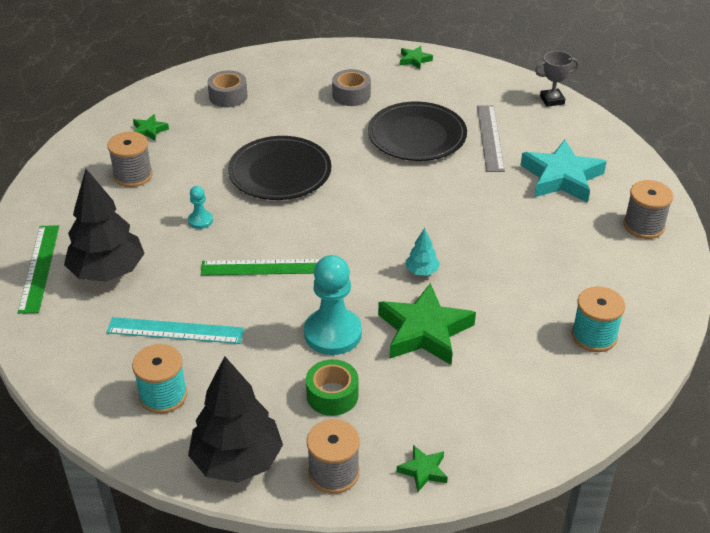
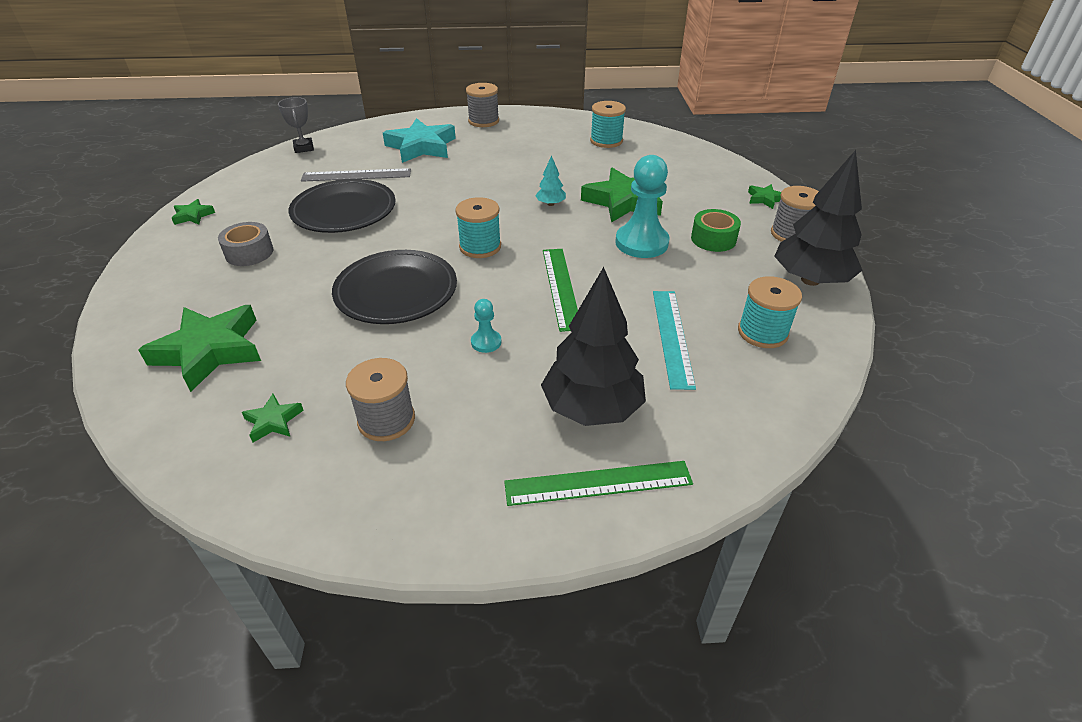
camera: 95 degrees left, 0 degrees up
grey tape [208,70,247,108] -> green star [138,305,261,392]
none -> turquoise spool [455,197,501,258]

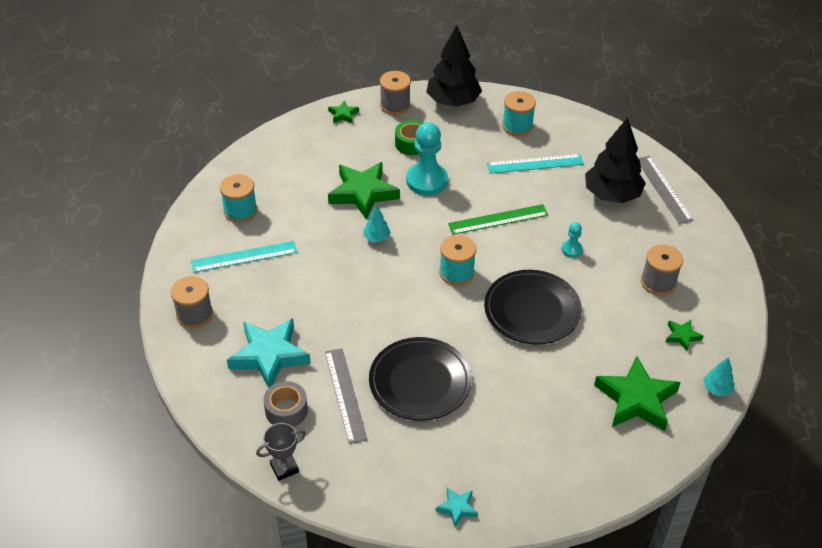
camera: 100 degrees left, 5 degrees up
green star [172,199,215,225] -> turquoise star [436,488,478,527]
grey tape [218,222,274,266] -> grey tape moved to [263,381,308,427]
green ruler [504,461,693,506] -> grey ruler [639,156,693,224]
none -> turquoise ruler [191,241,297,273]
none -> turquoise tree [703,357,735,396]

